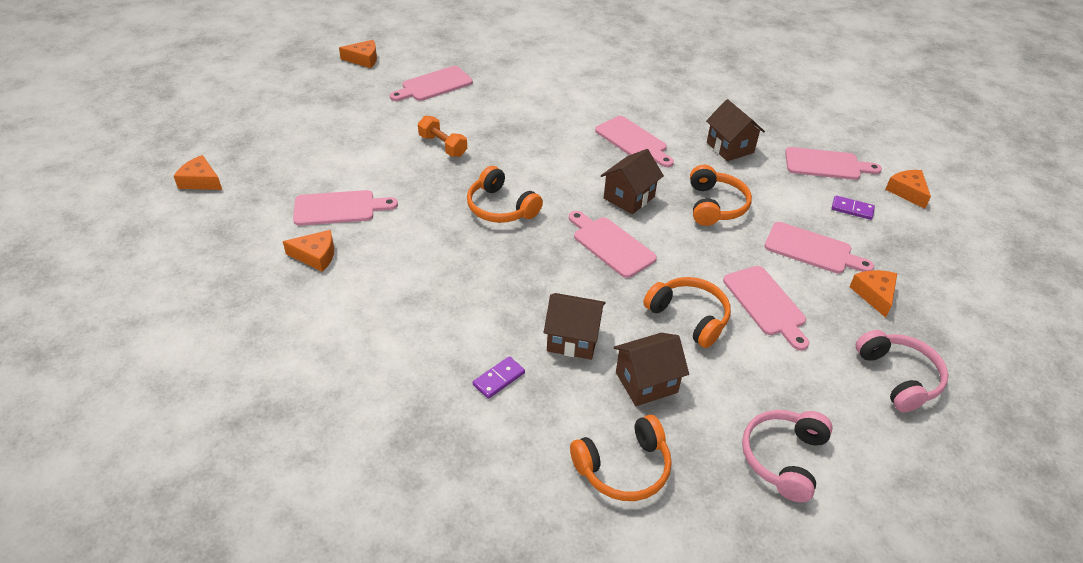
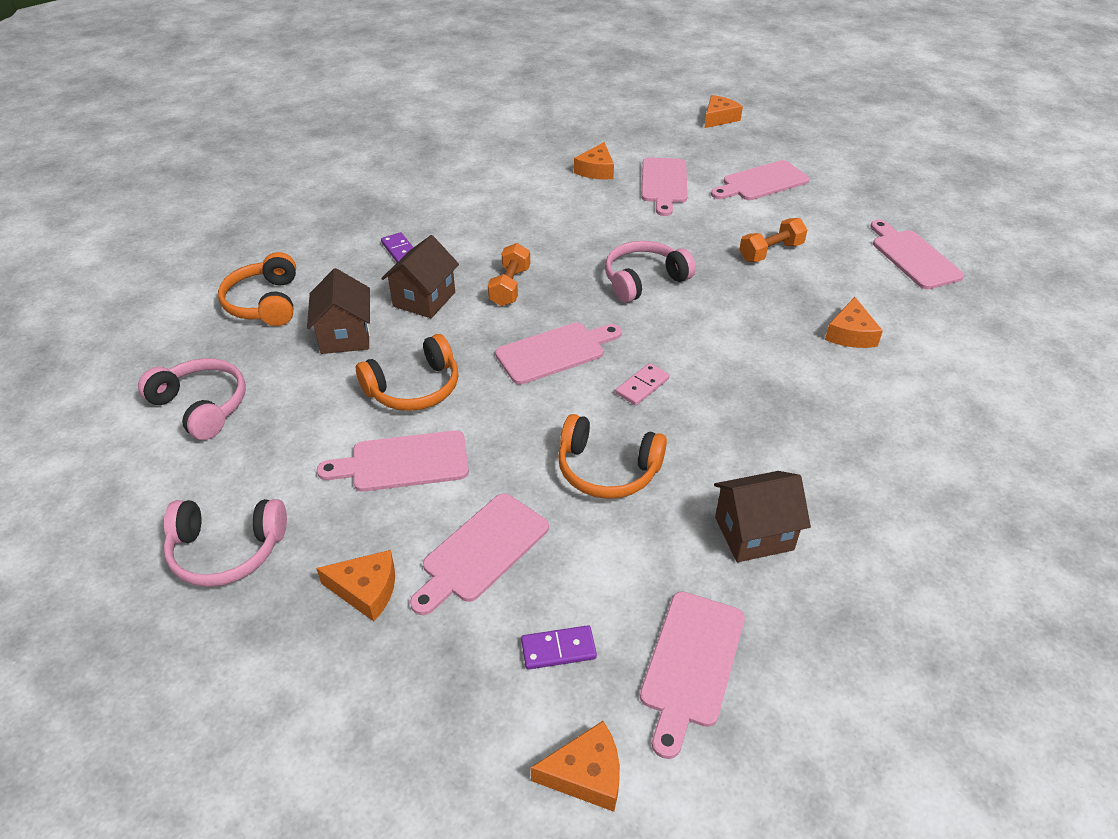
camera: 105 degrees right, 0 degrees up
orange cheese [339,40,377,68] -> orange cheese moved to [825,297,883,348]
orange headphones [467,166,543,223] -> pink headphones [605,241,696,303]
pink cutting board [595,116,674,167] -> pink cutting board moved to [711,160,809,200]
brown house [601,149,664,214] -> pink domino [615,363,670,406]
purple domino [832,195,875,220] -> purple domino turned 45 degrees clockwise [521,625,597,670]
none -> orange dumbbell [488,243,530,306]

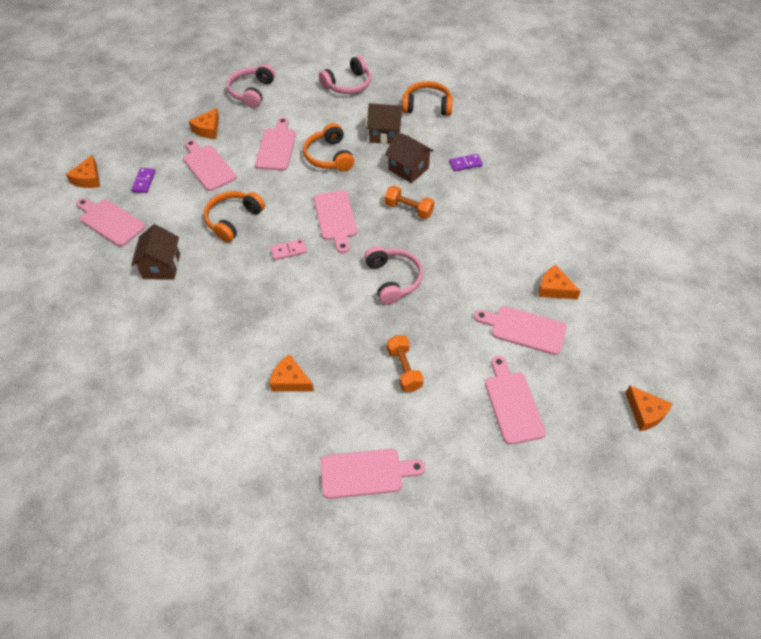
camera: 105 degrees right, 10 degrees up
pink domino [615,363,670,406] -> pink domino turned 75 degrees counterclockwise [270,239,307,260]

